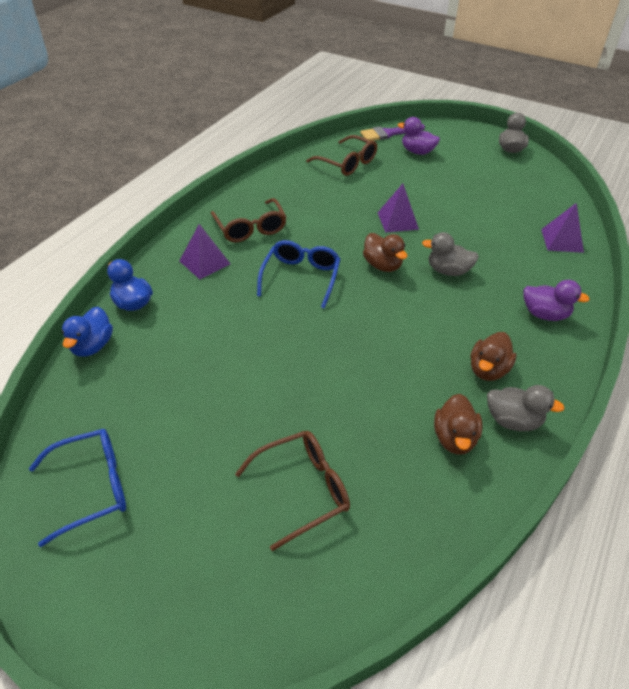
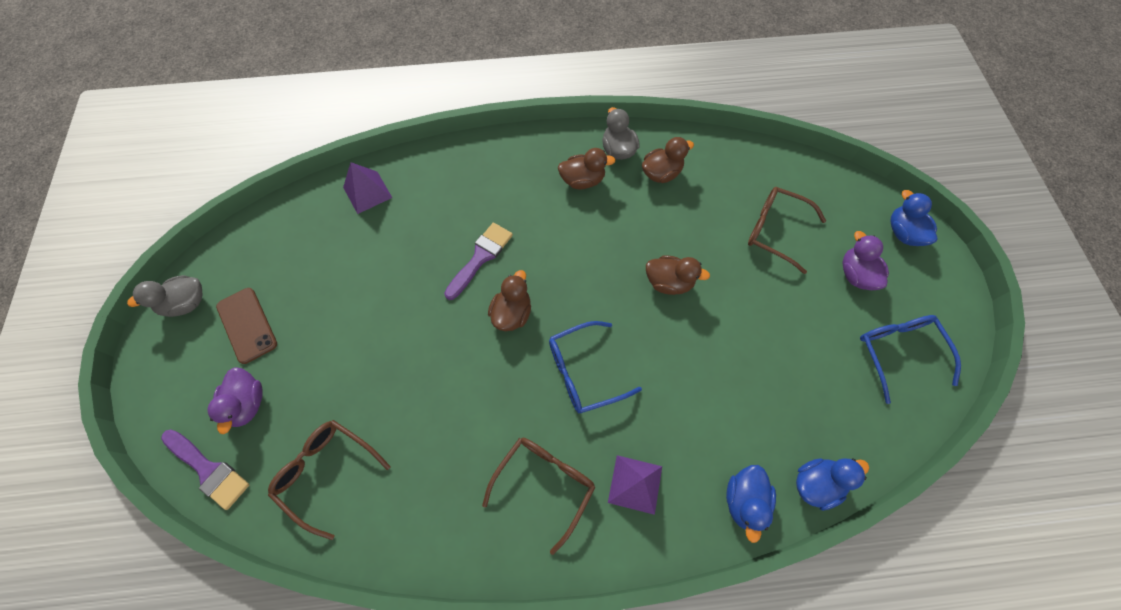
camera: 125 degrees left, 20 degrees up
blue glasses [29,429,126,547] -> blue glasses turned 45 degrees clockwise [860,315,961,404]
brown glasses [306,135,377,176] -> brown glasses turned 60 degrees counterclockwise [268,420,391,540]
purple pyramid [378,184,419,233] -> none
grey duck [422,232,479,276] -> purple brush [444,222,513,300]
purple duck [523,280,590,321] -> purple duck moved to [842,231,889,290]
none -> brown phone [216,288,277,364]
none -> brown duck [646,256,710,295]
none -> blue duck [890,190,937,246]

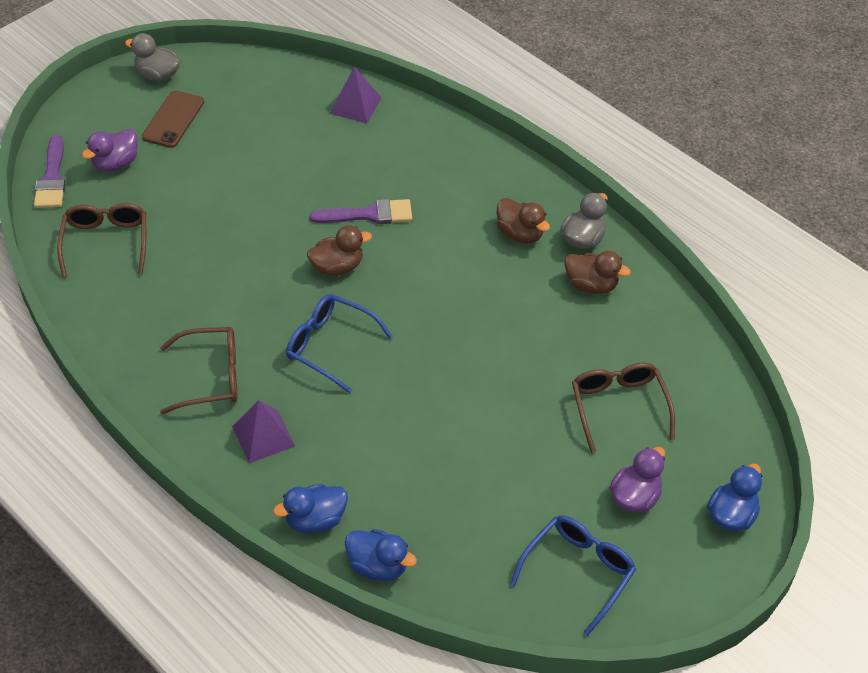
camera: 50 degrees right, 15 degrees down
brown duck [646,256,710,295] -> none

